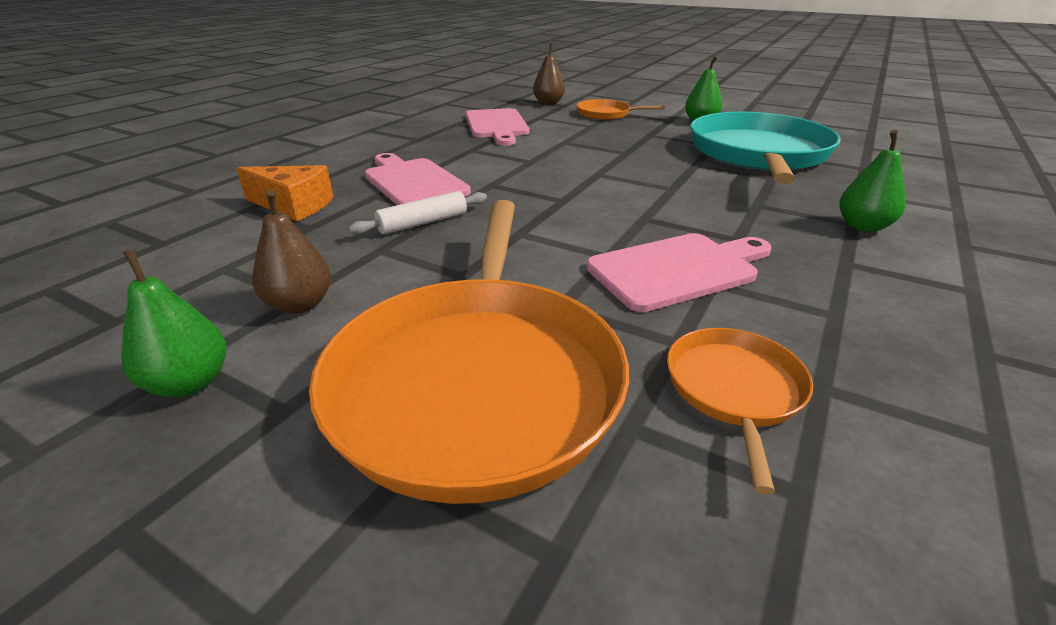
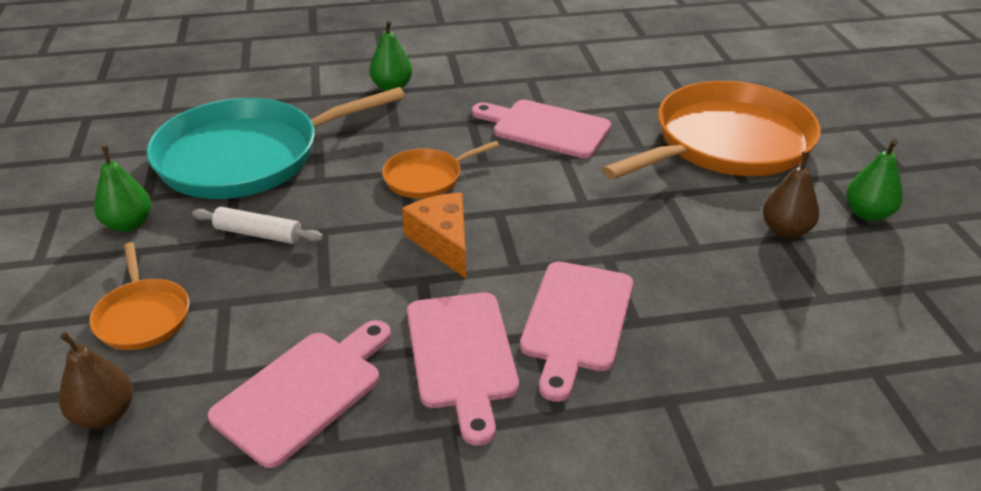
camera: 130 degrees left, 5 degrees up
orange cheese [236,165,333,221] -> orange cheese moved to [402,193,466,278]
white rolling pin [348,191,487,234] -> white rolling pin moved to [192,207,323,244]
orange pan [667,328,813,494] -> orange pan moved to [382,141,499,199]
none -> pink cutting board [407,292,519,446]

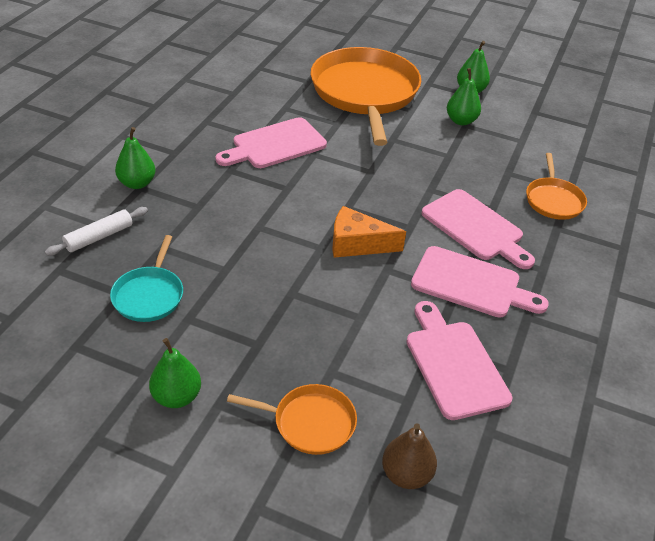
camera: 60 degrees left, 5 degrees up
turquoise pan [146,87,405,199] -> turquoise pan [110,235,183,322], size x0.47
white rolling pin [192,207,323,244] -> white rolling pin moved to [45,207,148,256]
orange pan [382,141,499,199] -> orange pan moved to [526,153,587,220]
brown pear [763,152,819,238] -> green pear [447,68,481,125]

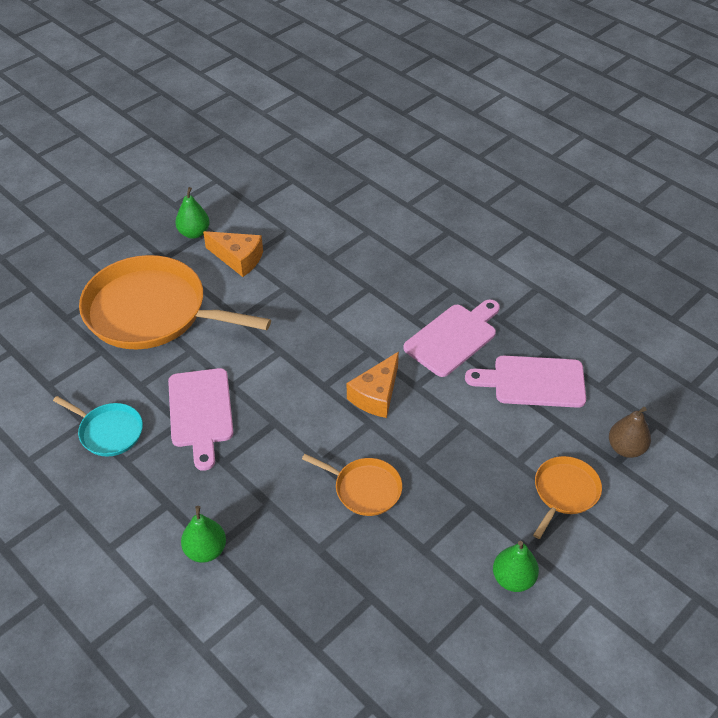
camera: 65 degrees left, 5 degrees up
white rolling pin [45,207,148,256] -> none
turquoise pan [110,235,183,322] -> turquoise pan moved to [53,396,143,457]
pink cutting board [422,189,535,269] -> none
green pear [447,68,481,125] -> orange cheese [203,231,263,277]
orange pan [526,153,587,220] -> orange pan moved to [302,454,402,516]

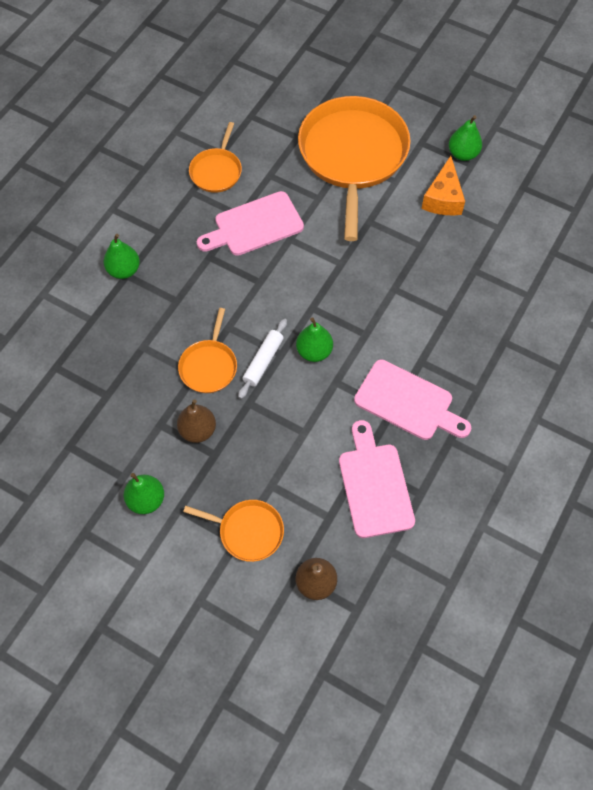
camera: 75 degrees right, 15 degrees up
turquoise pan [53,396,143,457] -> orange pan [189,122,242,193]
orange cheese [347,352,399,418] -> green pear [296,317,333,362]
none -> brown pear [177,399,216,443]
none -> white rolling pin [238,319,287,399]

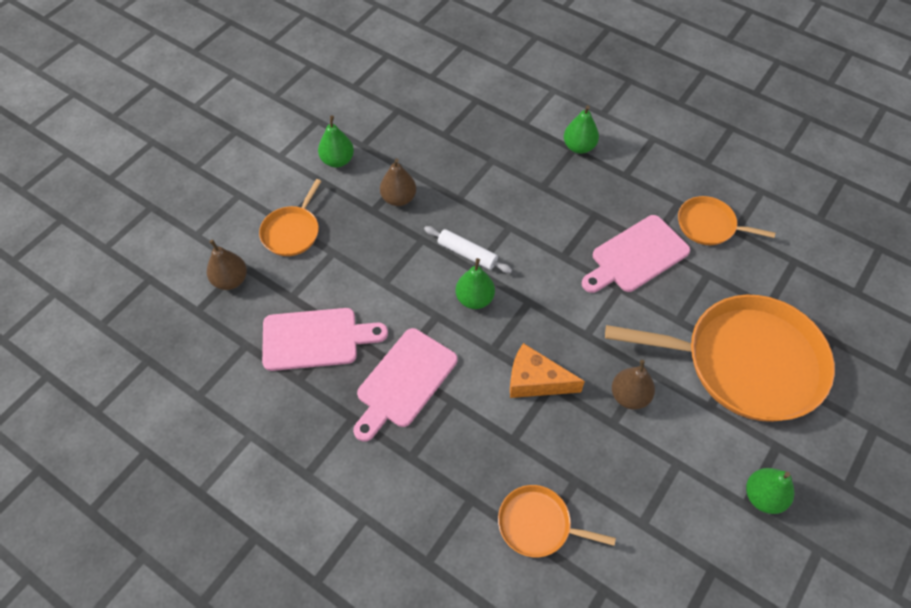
camera: 95 degrees right, 5 degrees down
orange pan [178,308,237,393] -> orange pan moved to [498,485,616,557]
pink cutting board [197,191,304,256] -> pink cutting board turned 105 degrees counterclockwise [582,215,690,293]
orange cheese [421,156,465,216] -> orange cheese moved to [510,343,585,398]
none -> brown pear [612,360,655,410]

